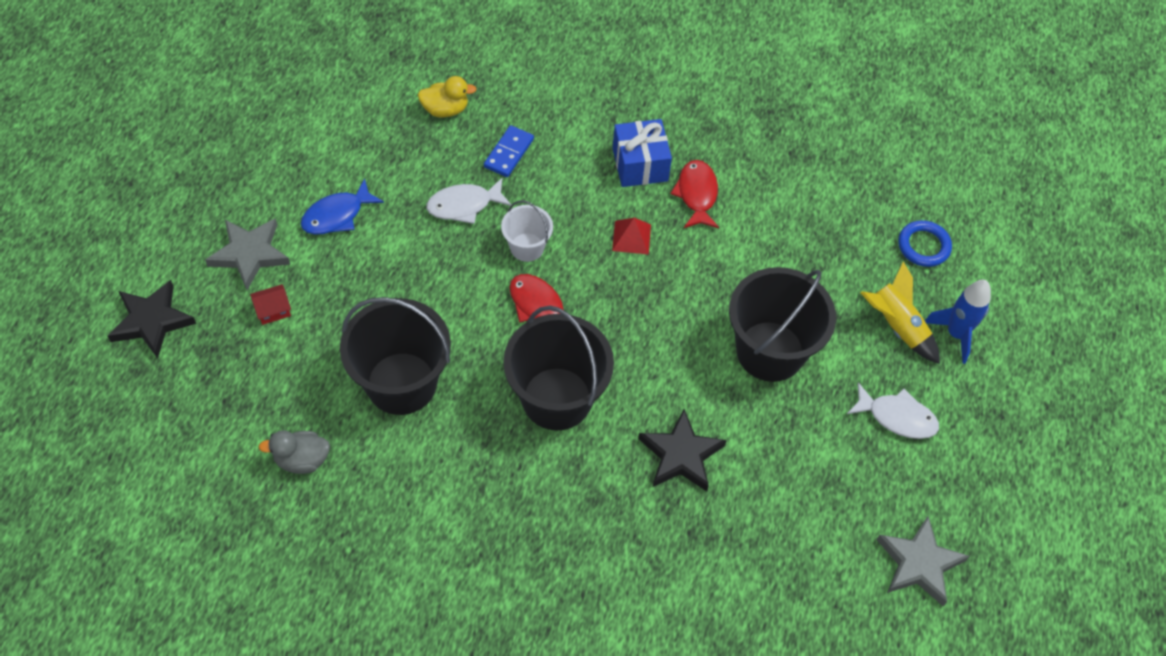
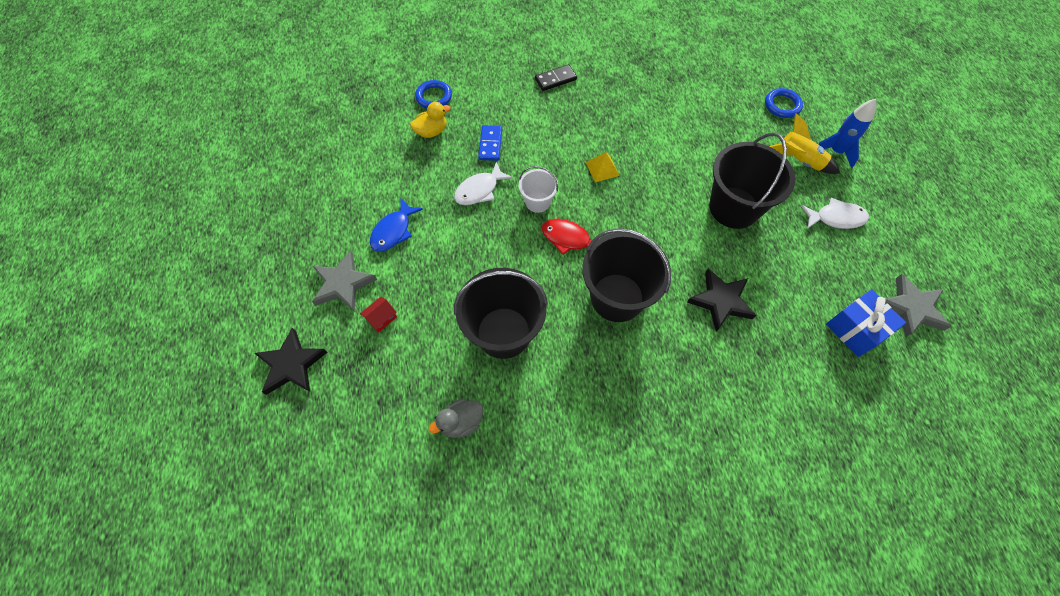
camera: 20 degrees left, 5 degrees up
blue gift [612,119,672,187] -> blue gift moved to [826,289,906,357]
red pyramid [612,218,651,255] -> yellow pyramid [586,152,620,182]
red fish [670,160,719,228] -> none
none -> blue ring [415,80,452,109]
none -> black domino [535,65,577,91]

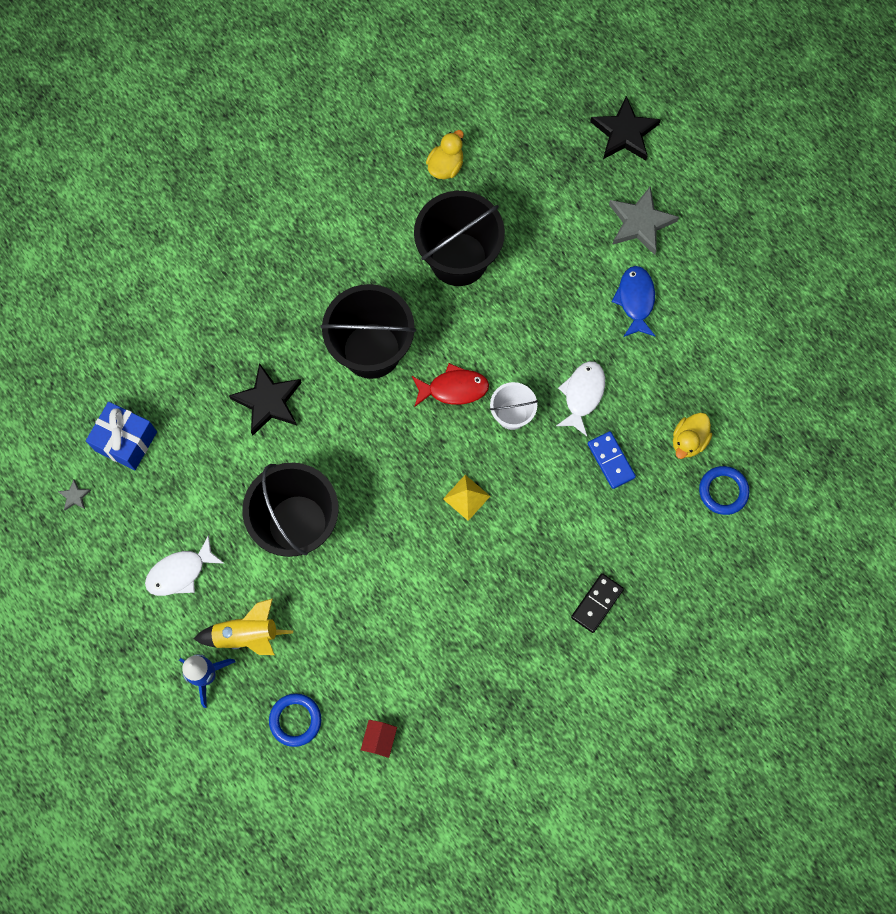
camera: 150 degrees right, 10 degrees up
red house [360,297,397,332] -> red house moved to [361,720,397,758]
grey duck [429,398,483,438] -> yellow duck [426,130,464,179]
grey star [885,274,951,337] -> grey star [58,480,91,510], size x0.44

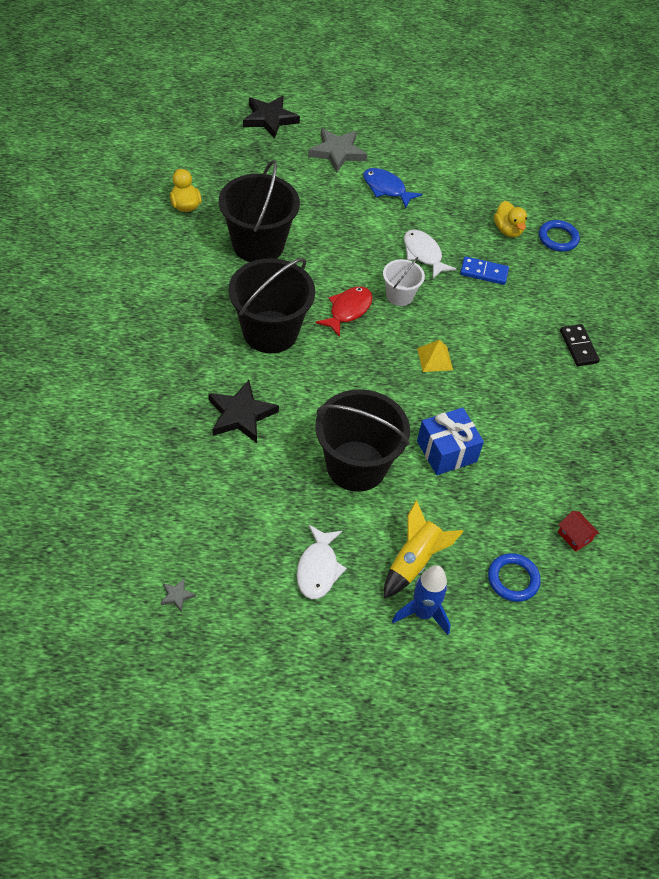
camera: 55 degrees left, 20 degrees down
blue gift [86,402,157,470] -> blue gift moved to [417,408,484,475]

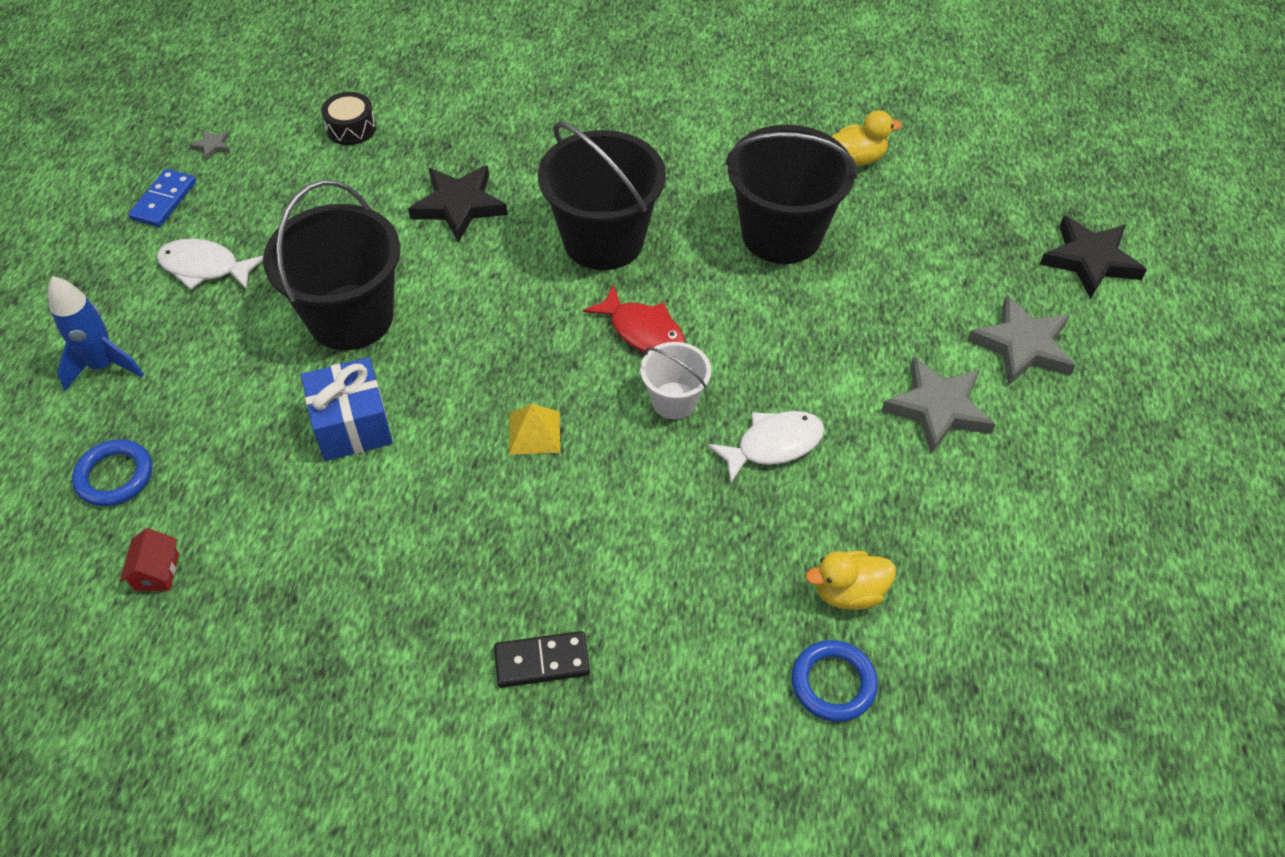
camera: 100 degrees right, 0 degrees up
blue fish [363,168,422,208] -> grey star [882,356,995,454]
yellow rocket [384,500,464,599] -> none
blue domino [460,256,509,285] -> blue domino moved to [128,169,196,227]
red house [558,511,600,552] -> red house turned 60 degrees counterclockwise [120,528,179,591]
none -> black drum [321,92,376,145]

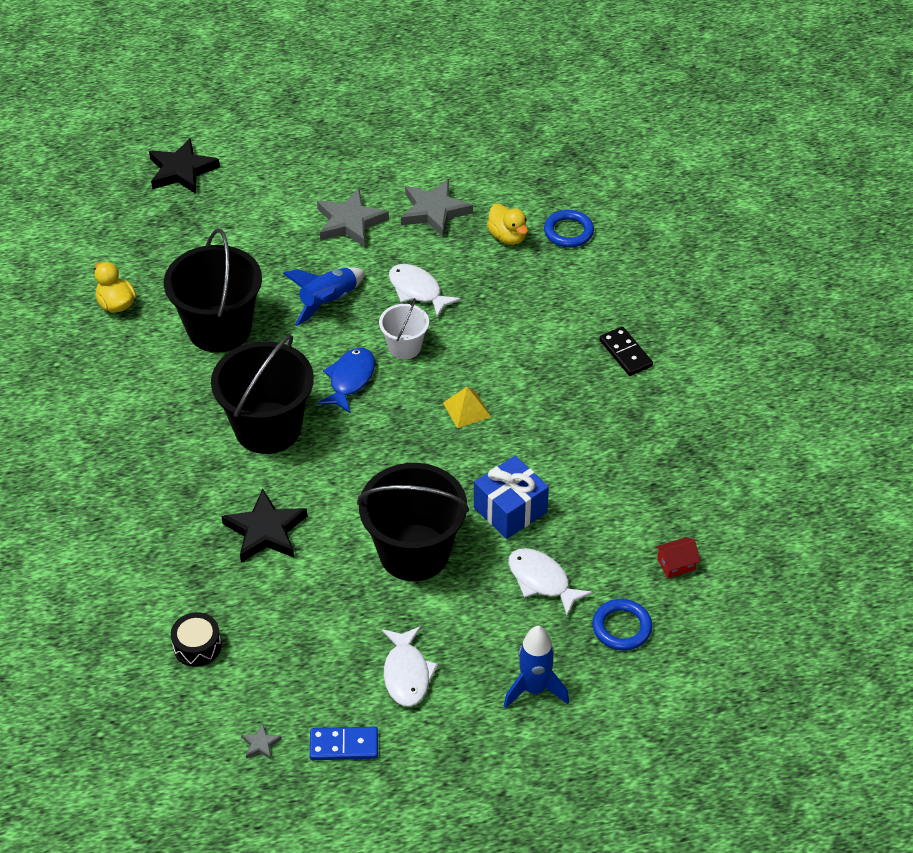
camera: 110 degrees left, 5 degrees down
red fish [583,284,685,353] -> blue fish [317,348,375,414]
grey star [967,295,1075,386] -> grey star moved to [401,179,473,237]
none -> blue rocket [283,268,365,326]
none -> white fish [508,548,593,616]

